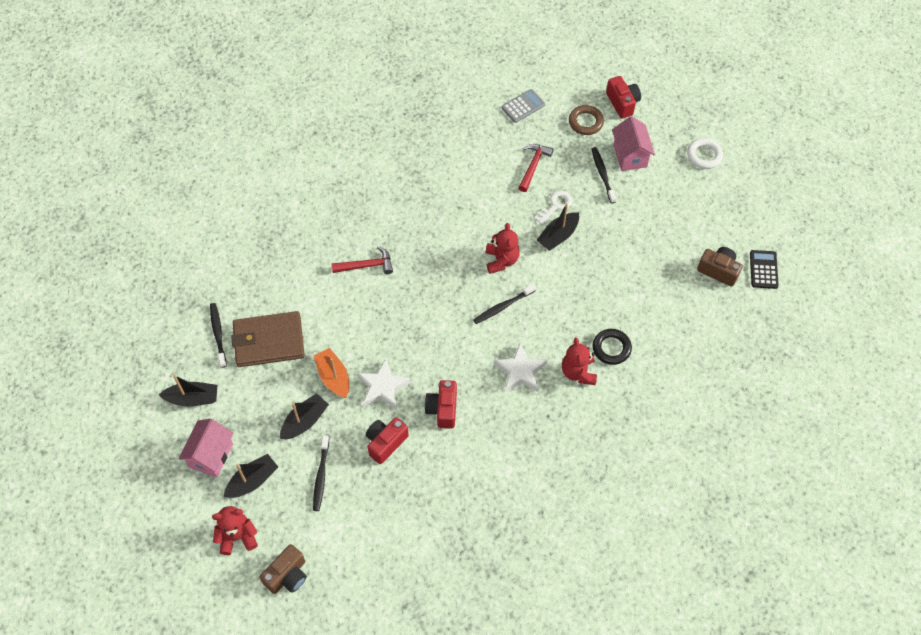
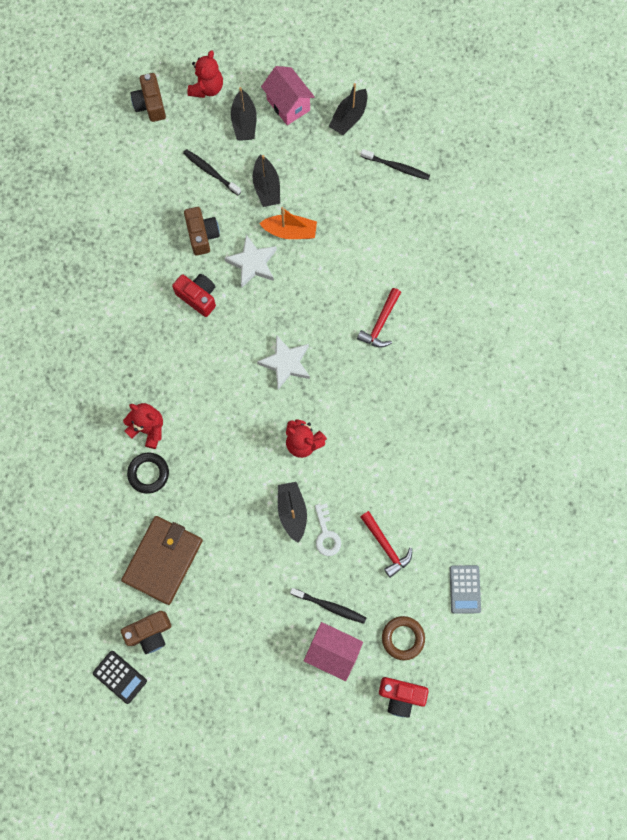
camera: 125 degrees right, 15 degrees up
brown wallet [231,311,305,367] -> brown wallet moved to [121,516,203,605]
red camera [366,417,409,464] -> brown camera [184,207,220,256]
black toothbrush [473,284,536,324] -> none
white star [494,343,547,392] -> white star moved to [257,335,310,389]
white ring [687,138,723,169] -> none

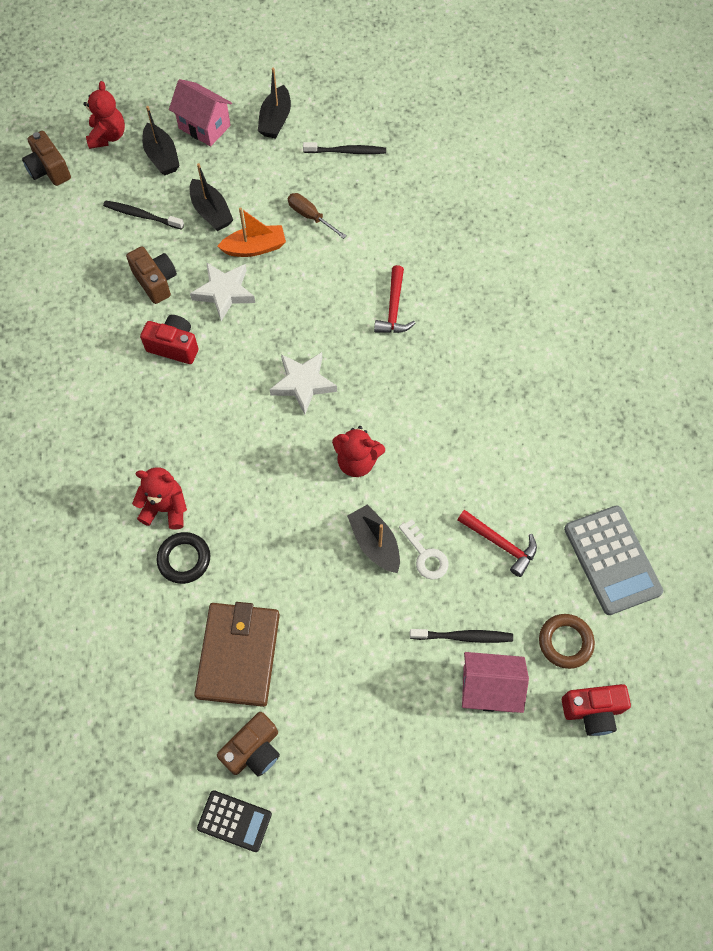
camera: 20 degrees left, 10 degrees down
grey calculator [449,565,481,614] -> grey calculator [564,505,663,615], size x1.69
none -> brown screwdriver [288,193,347,239]

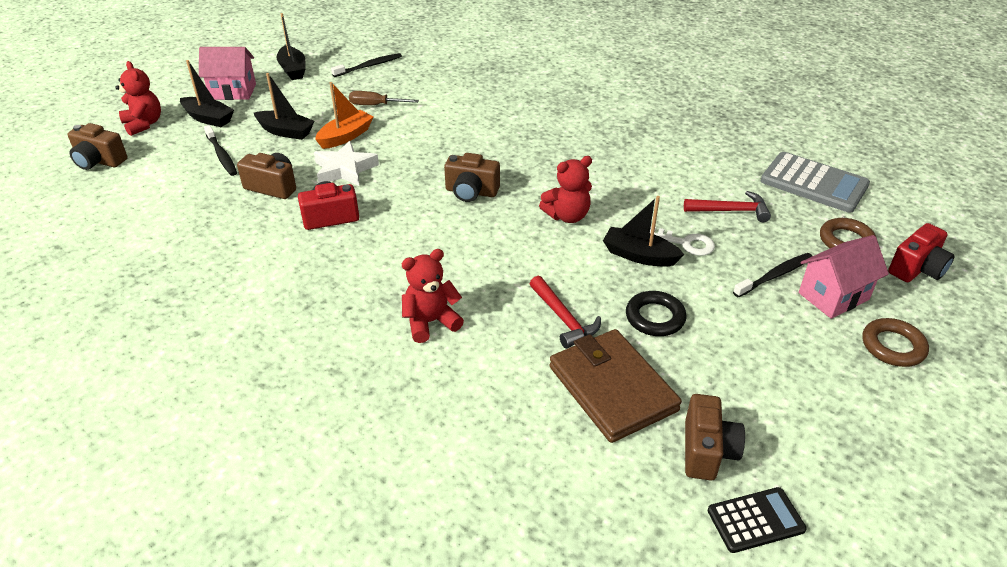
camera: 35 degrees left, 25 degrees down
black toothbrush [103,201,184,230] -> black toothbrush turned 105 degrees counterclockwise [204,125,237,176]
black ring [157,532,210,584] -> black ring moved to [626,291,686,336]
white star [270,352,337,414] -> brown camera [444,153,500,202]
red hammer [374,265,415,333] -> red hammer moved to [530,276,601,349]
none -> brown ring [863,318,929,367]

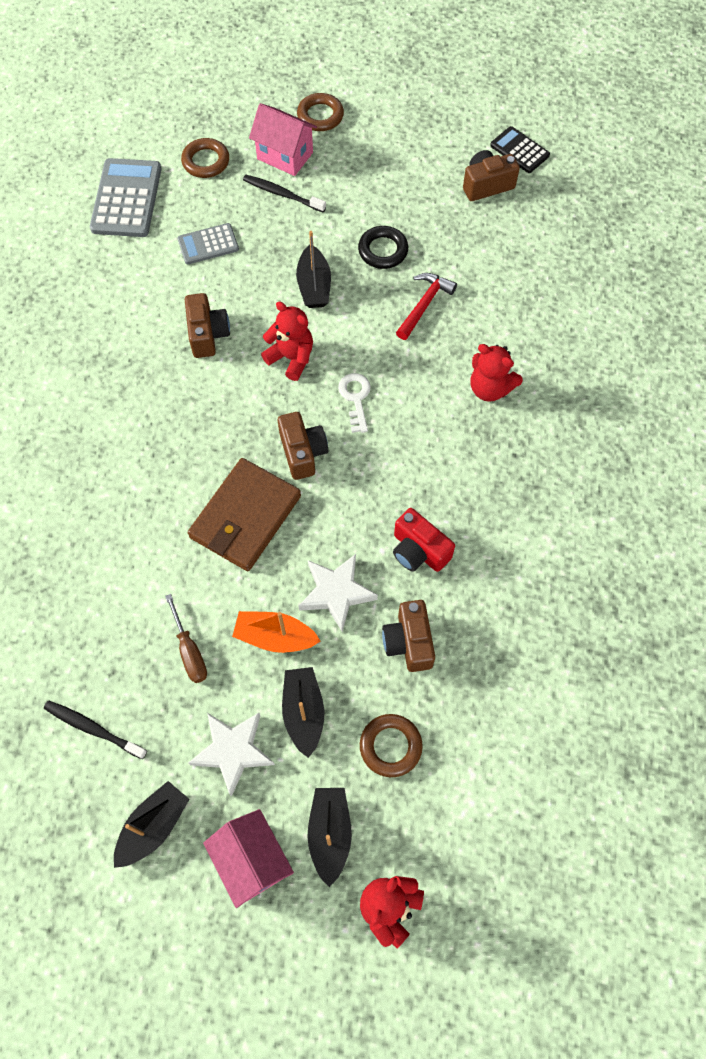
camera: 120 degrees left, 25 degrees up
brown camera [67,123,128,170] -> brown camera moved to [185,293,230,358]
black toothbrush [204,125,237,176] -> brown ring [360,714,423,777]
brown wallet [549,329,682,443] -> brown wallet moved to [188,458,301,571]
white key [650,226,715,256] -> white key moved to [338,373,371,433]
red hammer [684,191,771,222] -> grey calculator [177,223,239,264]
red camera [888,223,955,283] -> none
none -> white star [188,713,275,797]

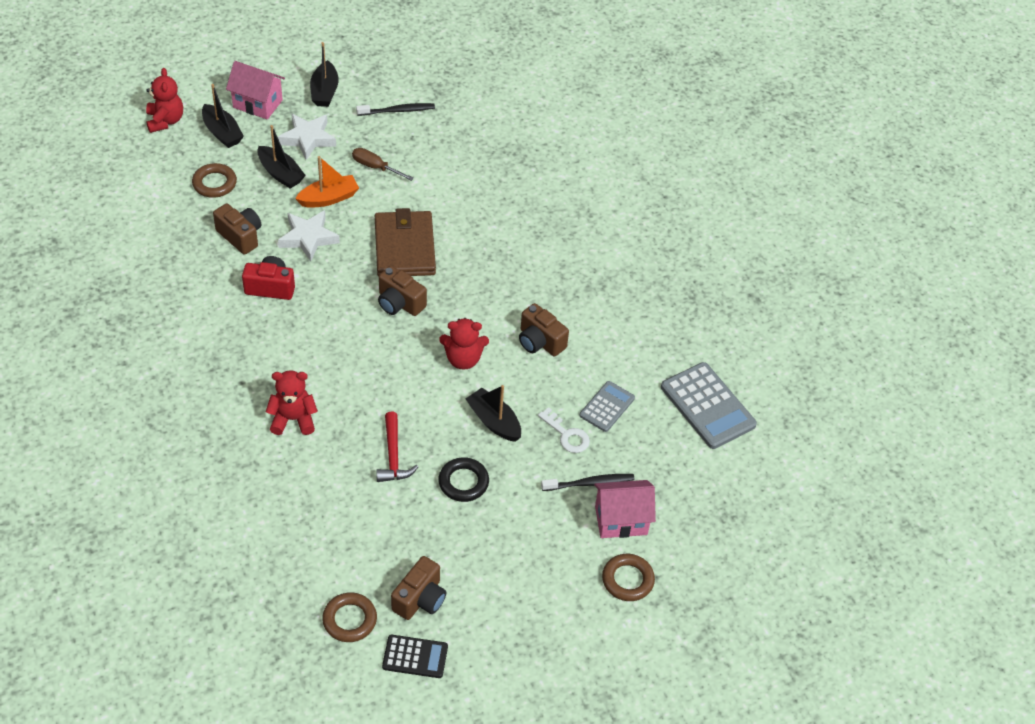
camera: 140 degrees right, 15 degrees down
brown ring [181,138,229,178] -> brown ring moved to [322,592,377,642]
white key [338,373,371,433] -> white key moved to [538,407,590,453]

